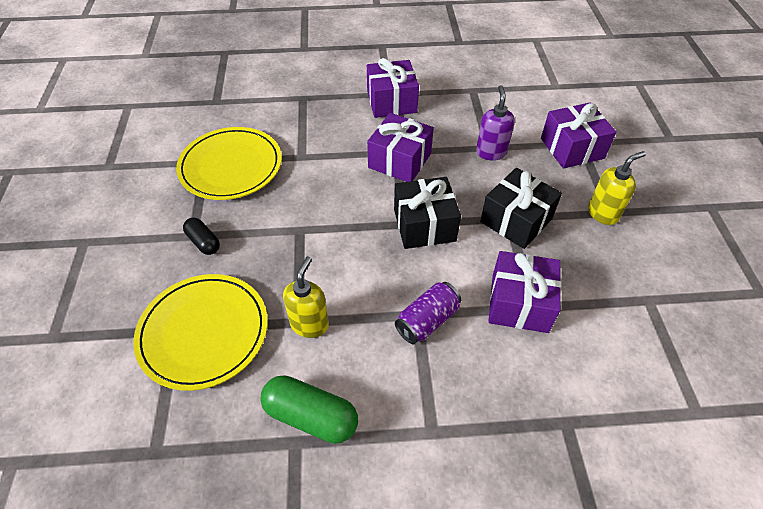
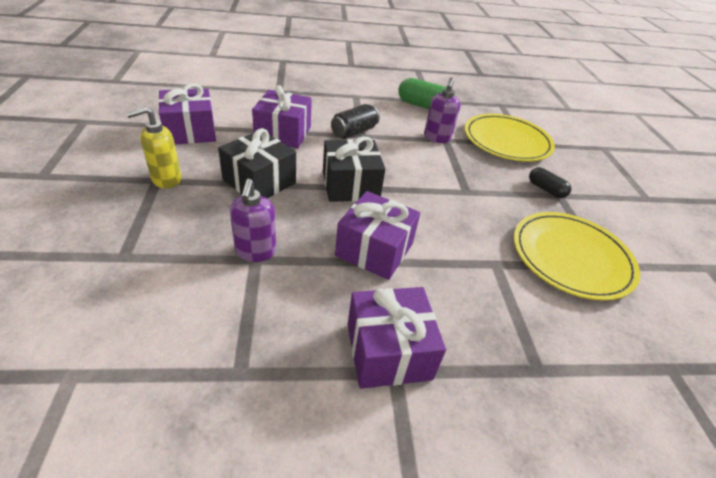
camera: 175 degrees right, 10 degrees down
yellow soap dispenser [283,257,329,338] -> purple soap dispenser [424,78,460,143]
purple can [395,282,461,344] -> black can [331,104,380,139]
purple gift [541,102,616,169] -> purple gift moved to [158,84,216,144]

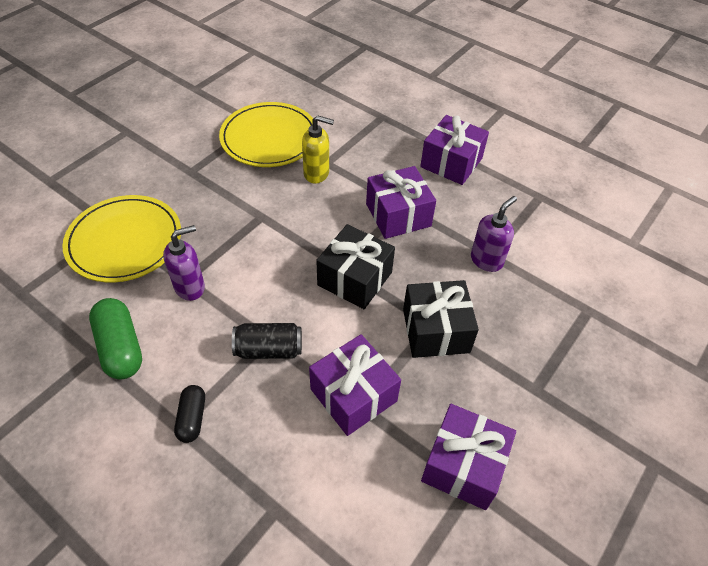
camera: 135 degrees left, 10 degrees up
yellow soap dispenser [126,106,181,188] -> yellow soap dispenser moved to [302,115,334,184]
black capsule [529,167,571,198] -> black capsule moved to [174,385,205,443]

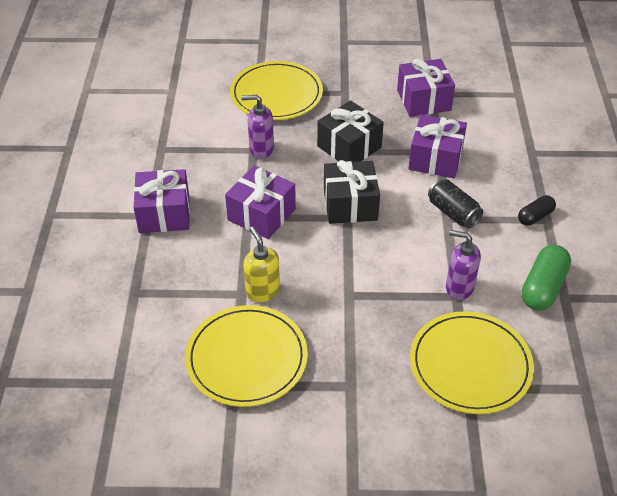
camera: 125 degrees left, 5 degrees down
none -> yellow plate [230,61,323,120]

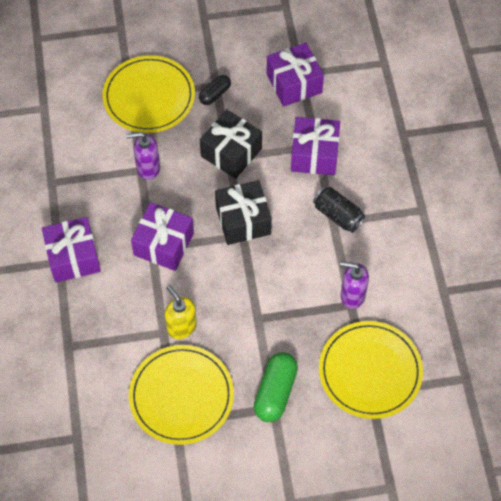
camera: 10 degrees left, 15 degrees up
black capsule [518,195,556,226] -> black capsule moved to [199,75,231,105]
green capsule [521,245,571,310] -> green capsule moved to [254,352,298,422]

